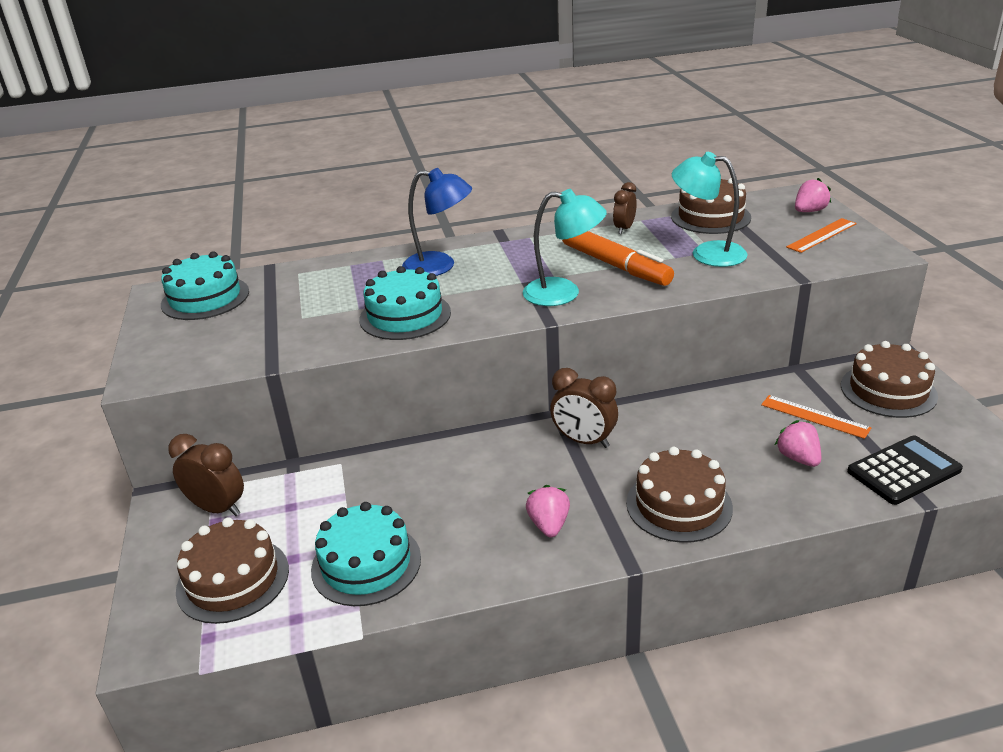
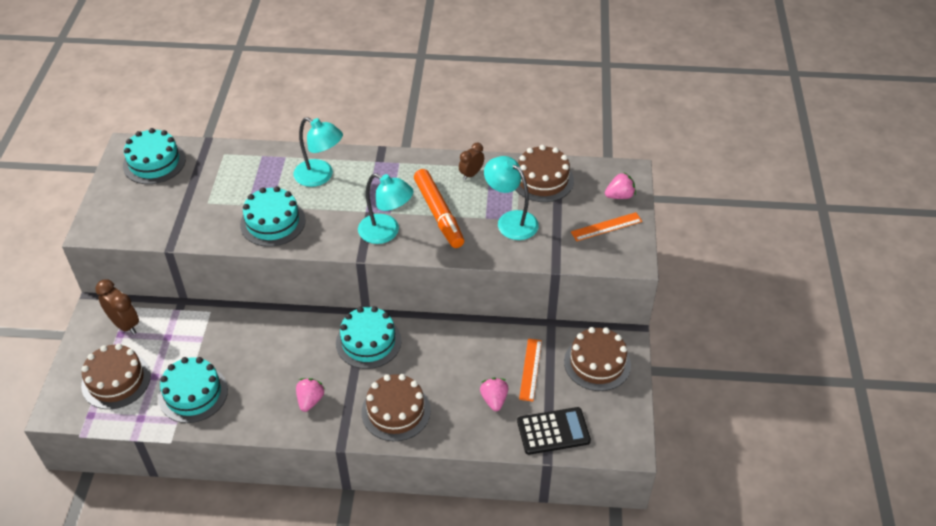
camera: 15 degrees right, 15 degrees up
blue lamp [402,168,472,276] -> turquoise lamp [294,117,343,187]
brown clock [550,368,618,448] -> turquoise cake [336,306,401,369]
orange ruler [761,395,871,439] -> orange ruler turned 45 degrees clockwise [519,339,542,402]

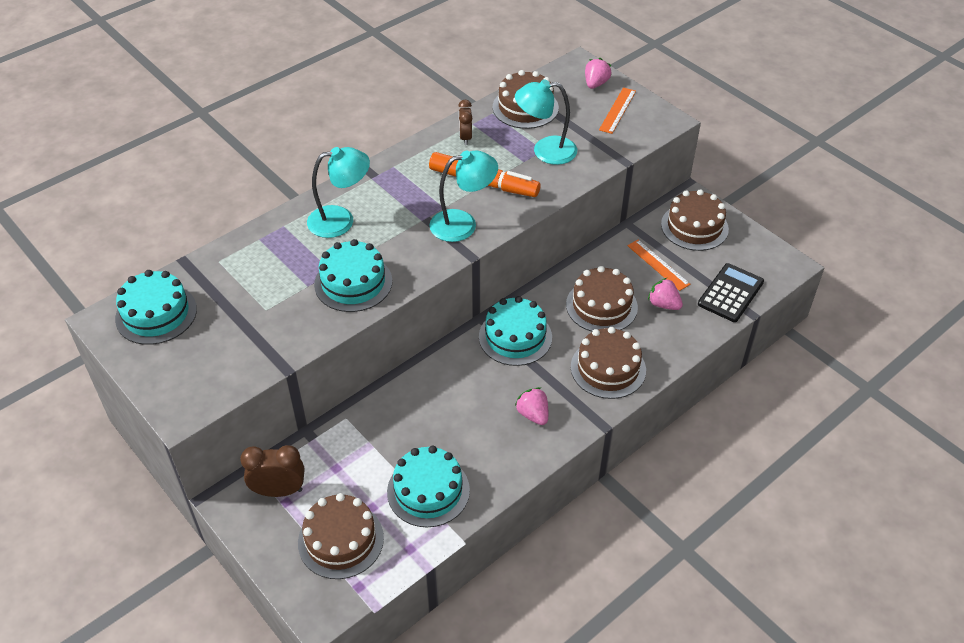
camera: 45 degrees left, 0 degrees up
none -> brown cake [566,266,638,332]

